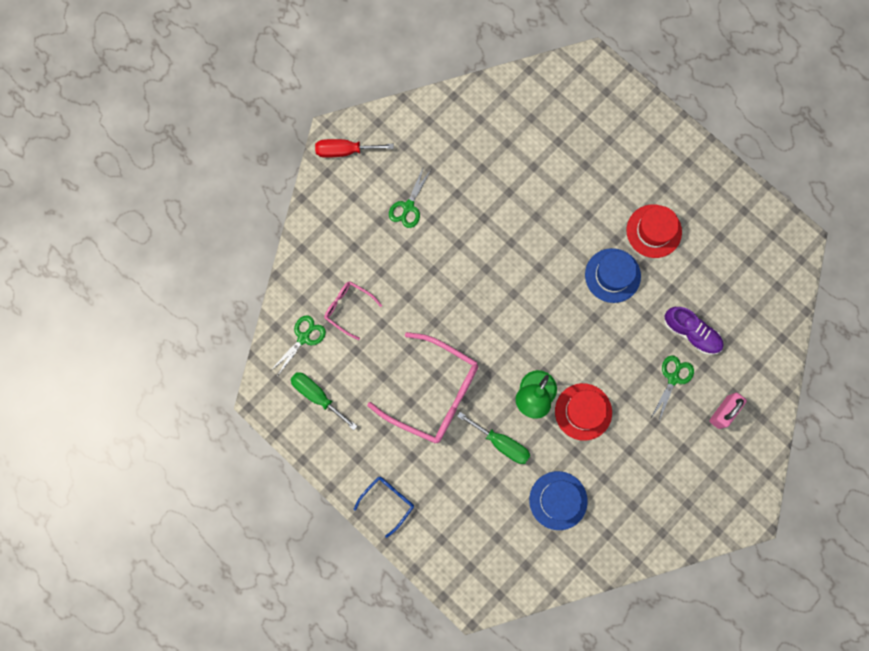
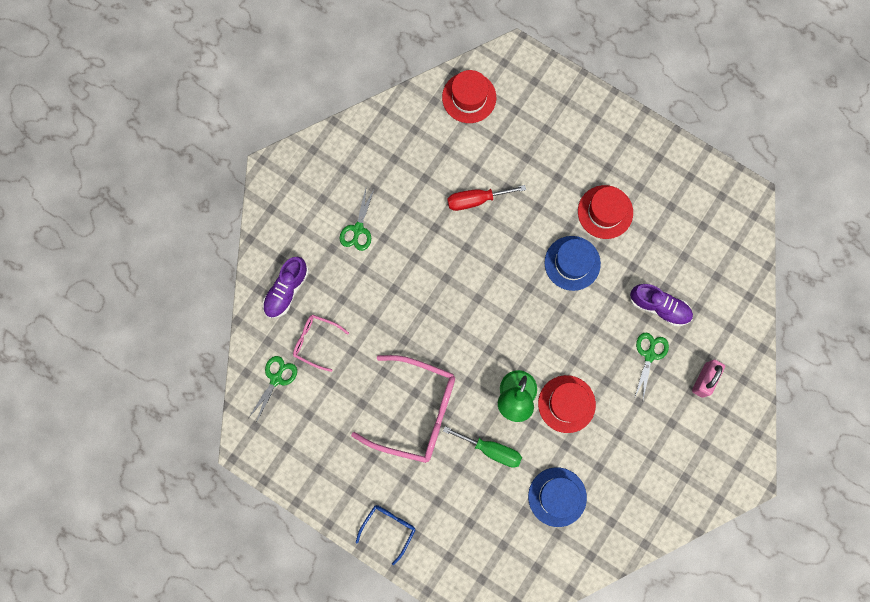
camera: 10 degrees left, 0 degrees up
green screwdriver [290,372,357,430] -> none
red screwdriver [315,139,394,158] -> red screwdriver moved to [447,185,526,211]
none -> purple shoe [263,257,309,318]
none -> red hat [442,70,496,123]

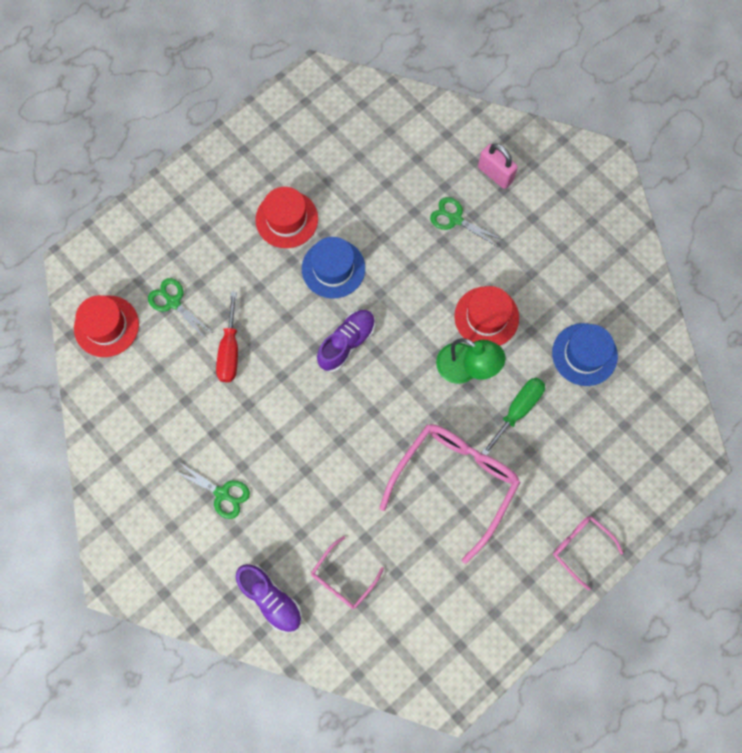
camera: 75 degrees left, 5 degrees down
green scissors [249,356,297,422] -> green scissors moved to [148,278,214,340]
blue glasses [356,505,415,565] -> pink glasses [553,516,623,590]
purple shoe [630,284,693,326] -> purple shoe moved to [317,310,375,372]

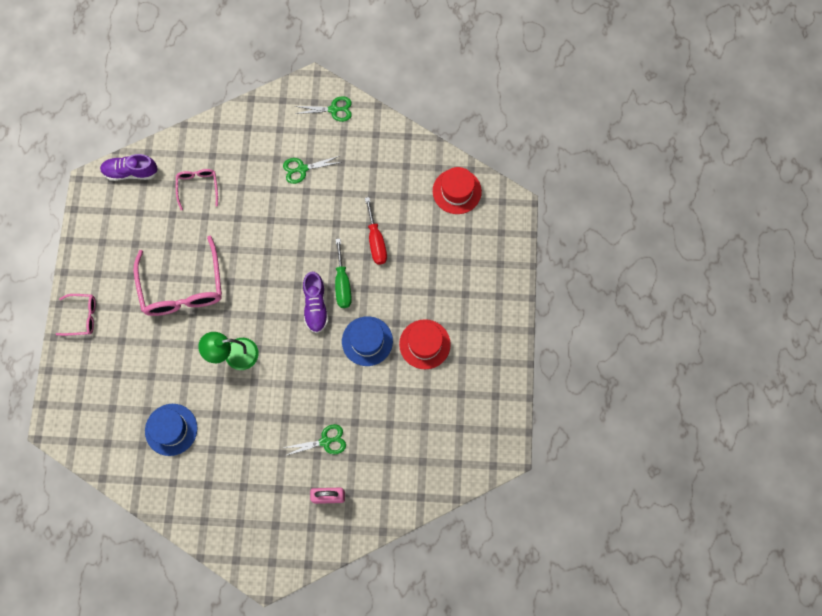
camera: 135 degrees right, 0 degrees up
green scissors [148,278,214,340] -> green scissors moved to [294,96,352,122]
red screwdriver [216,292,238,382] -> red screwdriver turned 150 degrees counterclockwise [365,197,387,264]
purple shoe [236,564,302,633] -> purple shoe moved to [100,154,158,181]
red hat [454,286,519,346] -> none
green screwdriver [481,378,545,455] -> green screwdriver moved to [335,239,352,308]

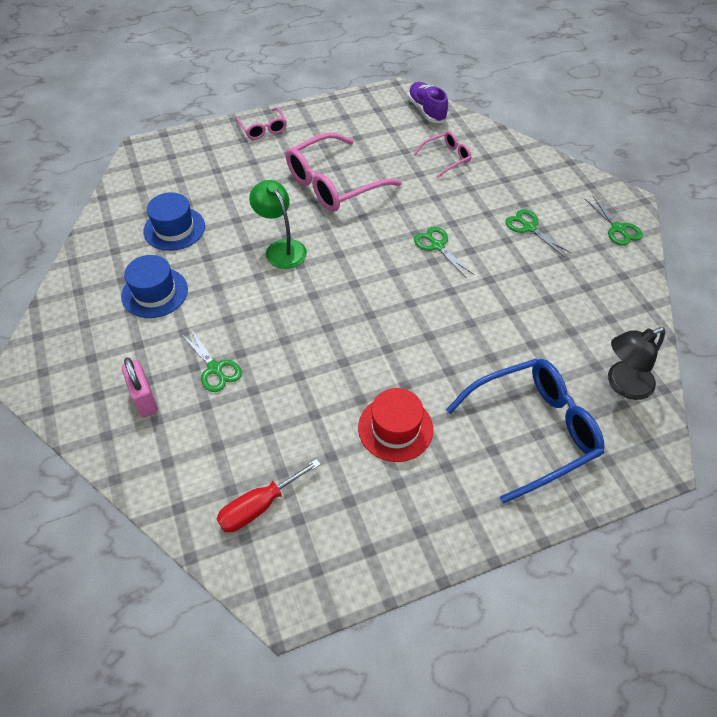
camera: 65 degrees right, 20 degrees down
purple shoe [303,272,329,333] -> none
green screwdriver [335,239,352,308] -> none
blue hat [342,316,393,366] -> blue hat moved to [121,255,188,318]
red screwdriver [365,197,387,264] -> red screwdriver moved to [216,459,321,532]
red hat [433,167,482,214] -> black lamp [608,327,665,400]
none -> green scissors [414,227,474,279]
none -> blue glasses [446,358,604,504]

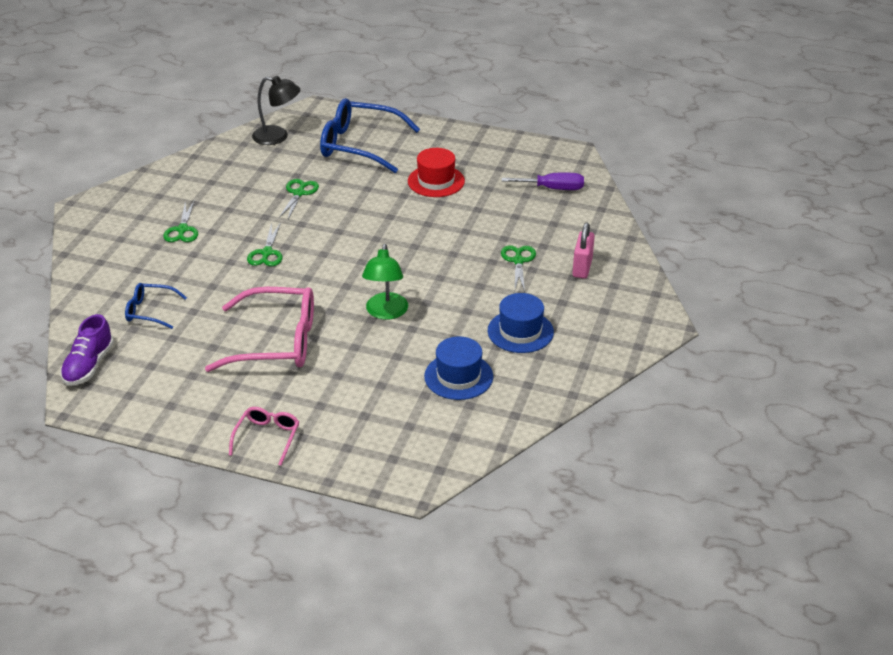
camera: 140 degrees left, 15 degrees down
red screwdriver [216,459,321,532] -> purple screwdriver [502,173,584,190]
pink glasses [414,131,471,178] -> blue glasses [125,283,187,329]
green scissors [585,195,643,246] -> green scissors moved to [279,179,319,219]

